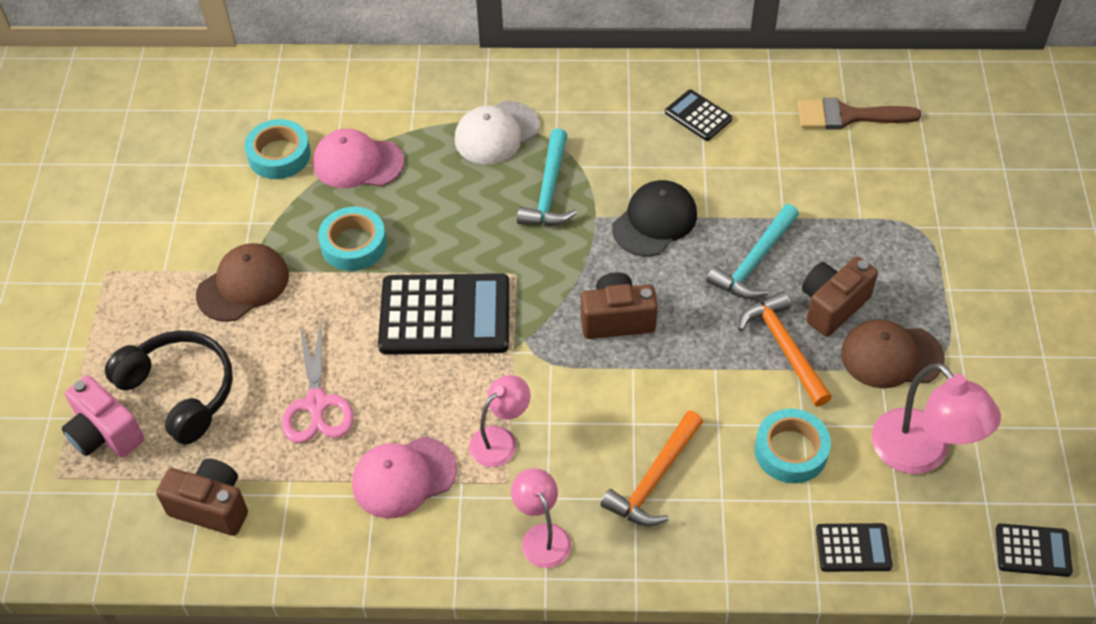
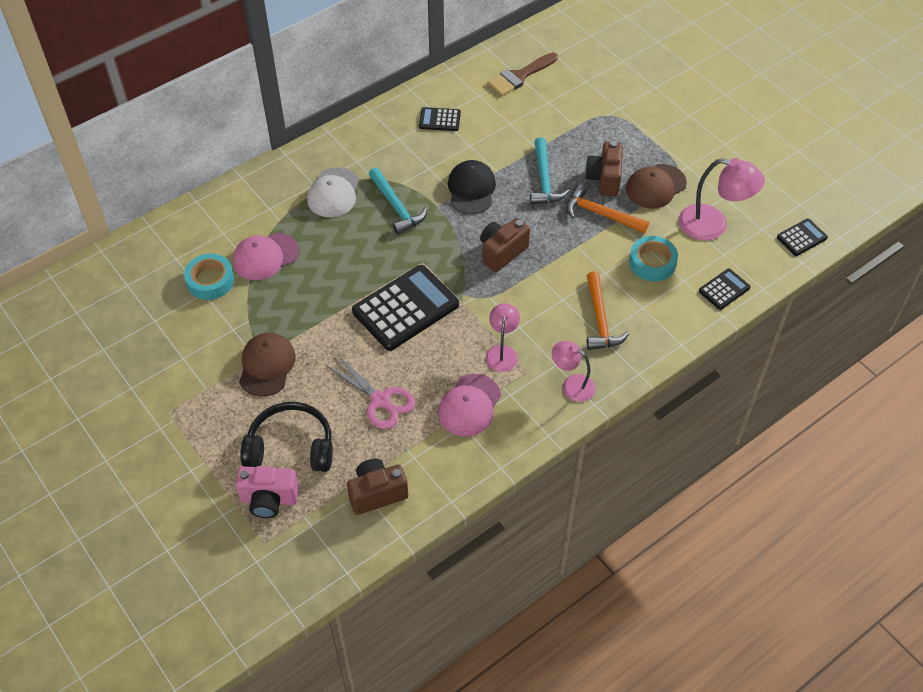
camera: 40 degrees left, 0 degrees up
turquoise tape [318,207,387,271] -> none

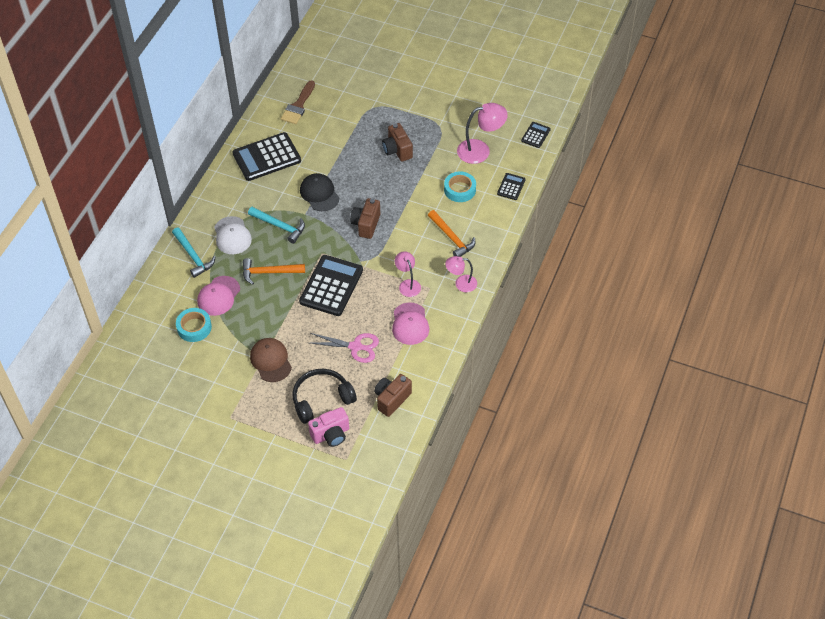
camera: 30 degrees left, 0 degrees up
black calculator [419,107,461,131] -> black calculator [233,132,301,181], size x2.03
turquoise hammer [530,138,570,205] -> turquoise hammer moved to [172,227,215,278]
orange hammer [566,184,649,233] -> orange hammer moved to [243,258,305,285]
brown cap [626,164,687,209] -> none

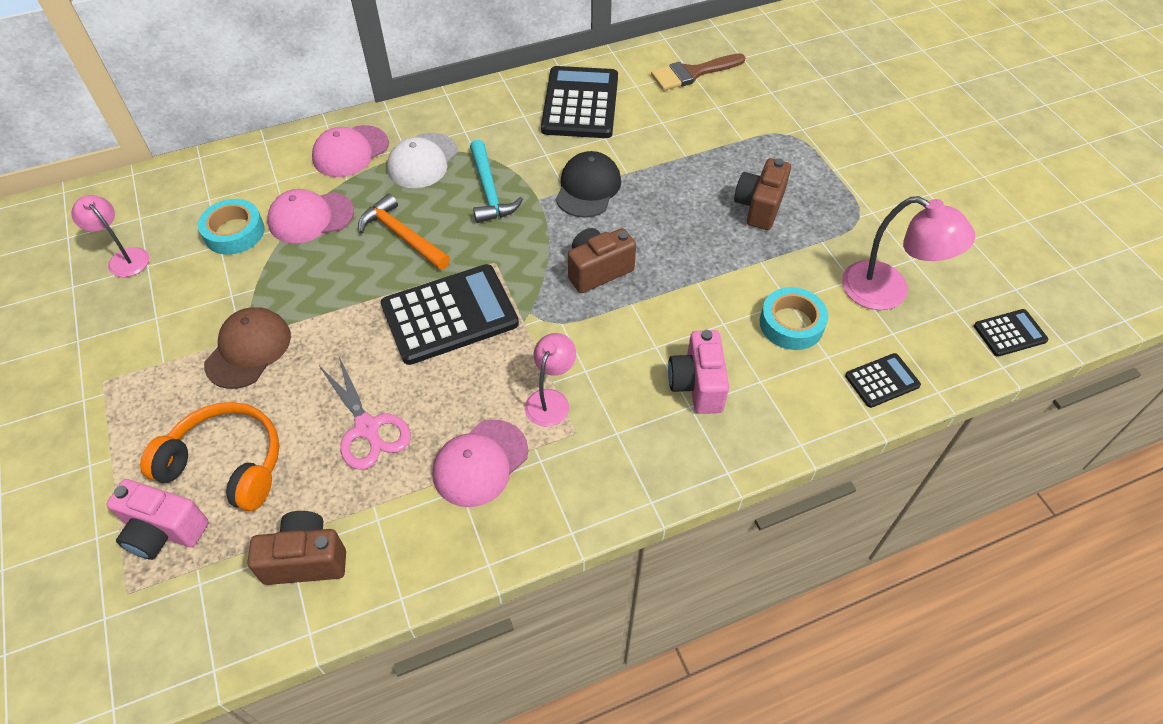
camera: 45 degrees right, 0 degrees up
turquoise hammer [172,227,215,278] -> pink cap [312,125,389,177]
black calculator [233,132,301,181] -> black calculator turned 75 degrees clockwise [541,66,618,138]
black headphones [293,369,357,424] -> orange headphones [140,402,280,511]
orange hammer [428,210,475,257] -> pink camera [668,330,729,414]
pink lamp [445,256,477,292] -> pink lamp moved to [71,195,149,277]

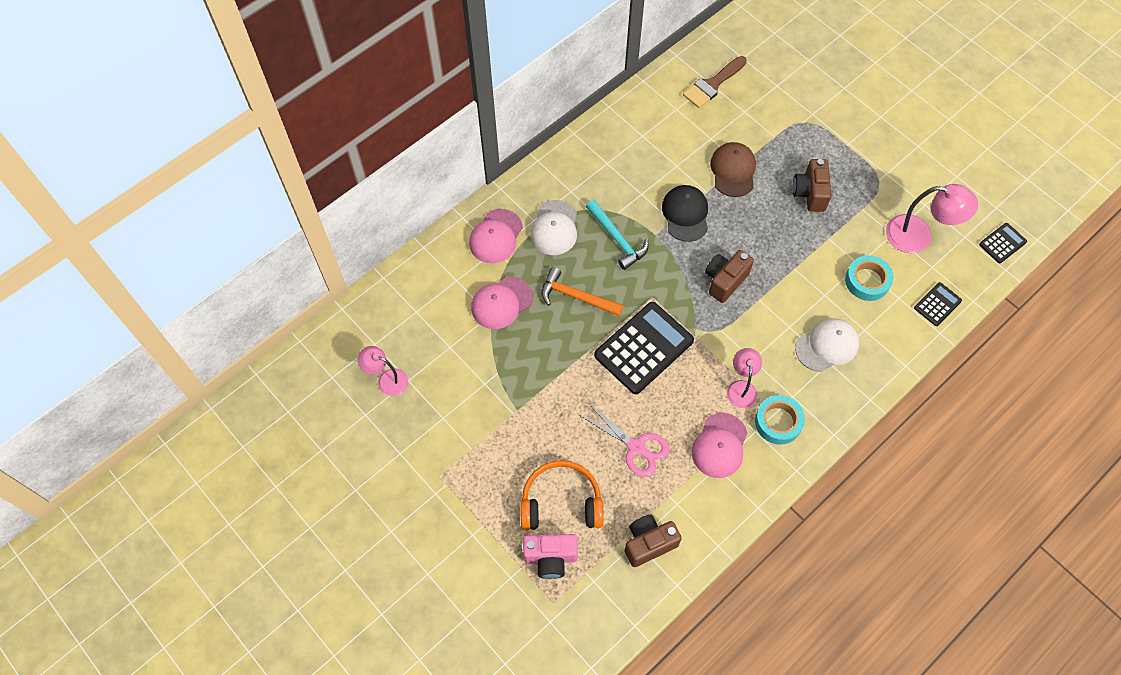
camera: 20 degrees left, 10 degrees up
turquoise tape [198,199,265,255] -> turquoise tape moved to [755,395,805,444]
brown cap [204,307,291,389] -> brown cap moved to [710,142,756,197]
black calculator [541,66,618,138] -> none
pink camera [668,330,729,414] -> white cap [795,318,859,372]

